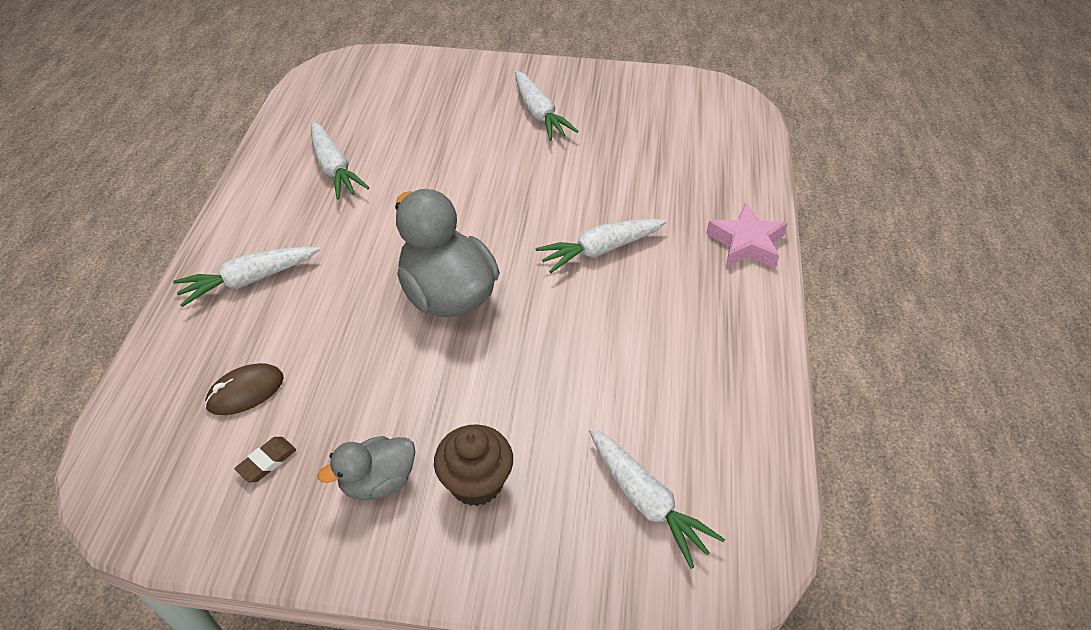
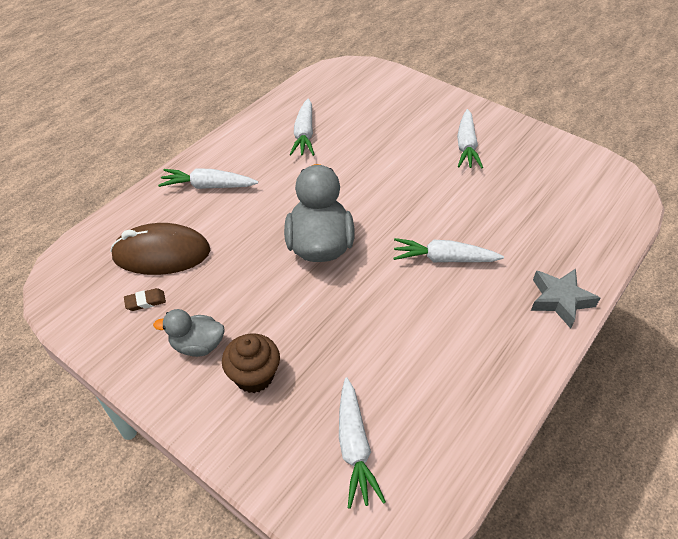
camera: 30 degrees right, 0 degrees up
brown mouse [205,363,284,415] -> brown mouse [110,223,210,275], size x1.81
pink star [706,203,788,269] -> grey star [531,269,600,329]

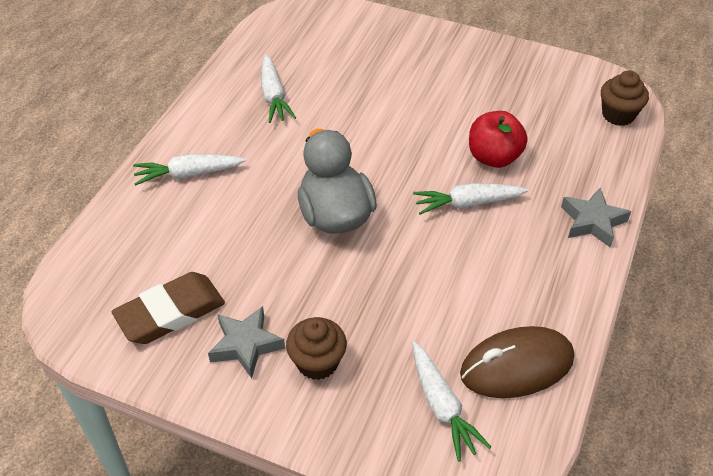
camera: 15 degrees left, 0 degrees up
brown mouse [110,223,210,275] -> brown mouse moved to [460,326,574,398]
brown eraser [124,288,166,311] -> brown eraser [112,272,225,344], size x2.42
grey duck [153,309,225,357] -> grey star [208,306,285,378]
white carrot [457,109,483,169] -> none
none -> red apple [469,111,528,168]
none -> brown cupcake [601,71,649,126]

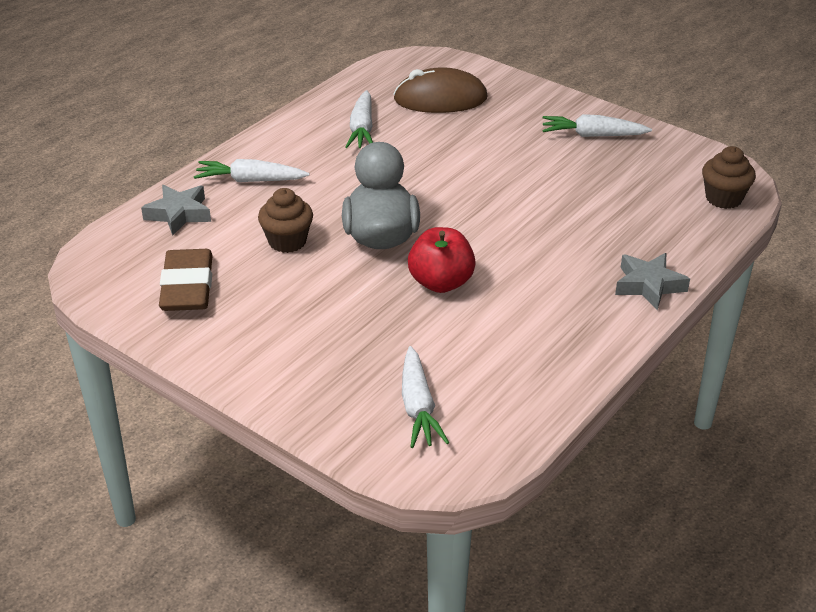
camera: 15 degrees right, 10 degrees down
brown eraser [112,272,225,344] -> brown eraser turned 75 degrees counterclockwise [159,249,213,311]
grey star [208,306,285,378] -> grey star moved to [141,185,211,236]
brown cupcake [286,317,347,380] -> brown cupcake moved to [258,188,313,253]
white carrot [413,183,528,215] -> white carrot moved to [542,114,652,137]
brown mouse [460,326,574,398] -> brown mouse moved to [393,67,488,113]
red apple [469,111,528,168] -> red apple moved to [408,227,476,293]

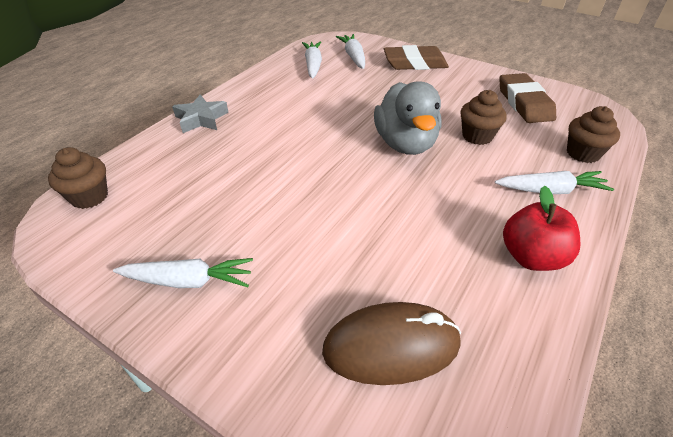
camera: 175 degrees right, 5 degrees up
grey star [141,185,211,236] -> brown cupcake [567,106,620,163]
white carrot [345,90,373,148] -> white carrot moved to [302,42,322,79]
red apple [408,227,476,293] -> red apple moved to [503,186,580,271]
none -> brown eraser [384,45,449,70]

